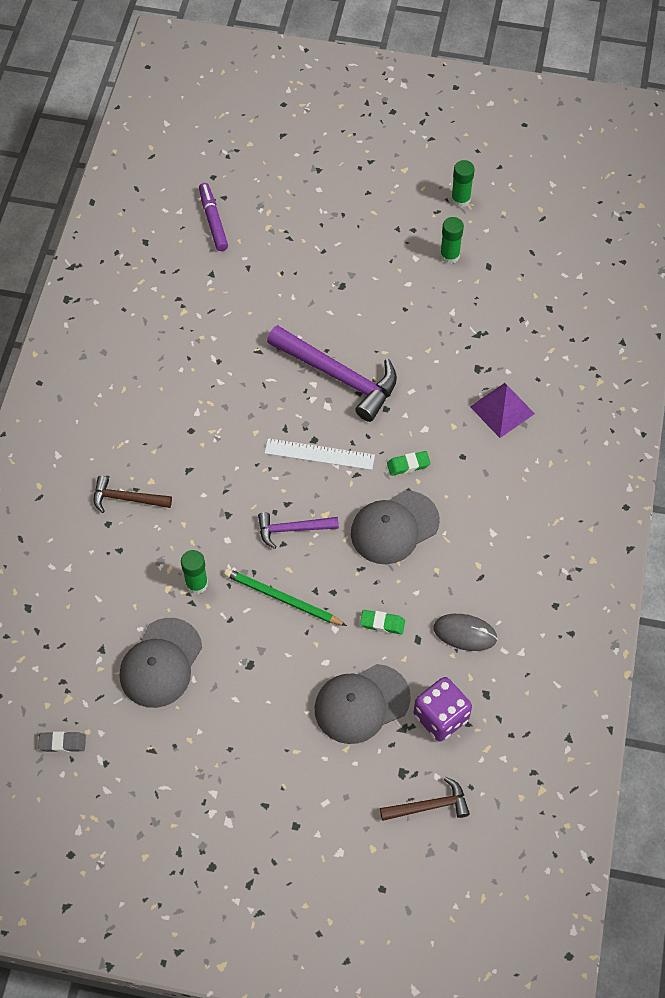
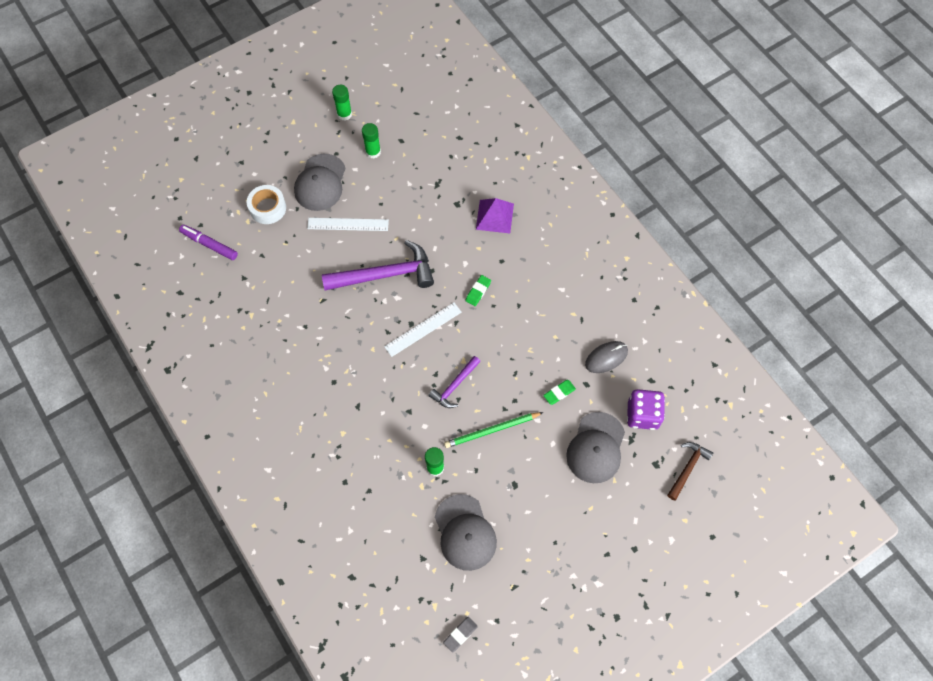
camera: 45 degrees left, 5 degrees up
brown hammer [94,476,172,513] -> none
grey cap [351,491,440,564] -> grey cap moved to [294,154,346,211]
none -> white tape [247,185,286,224]
none -> white ruler [307,218,389,231]

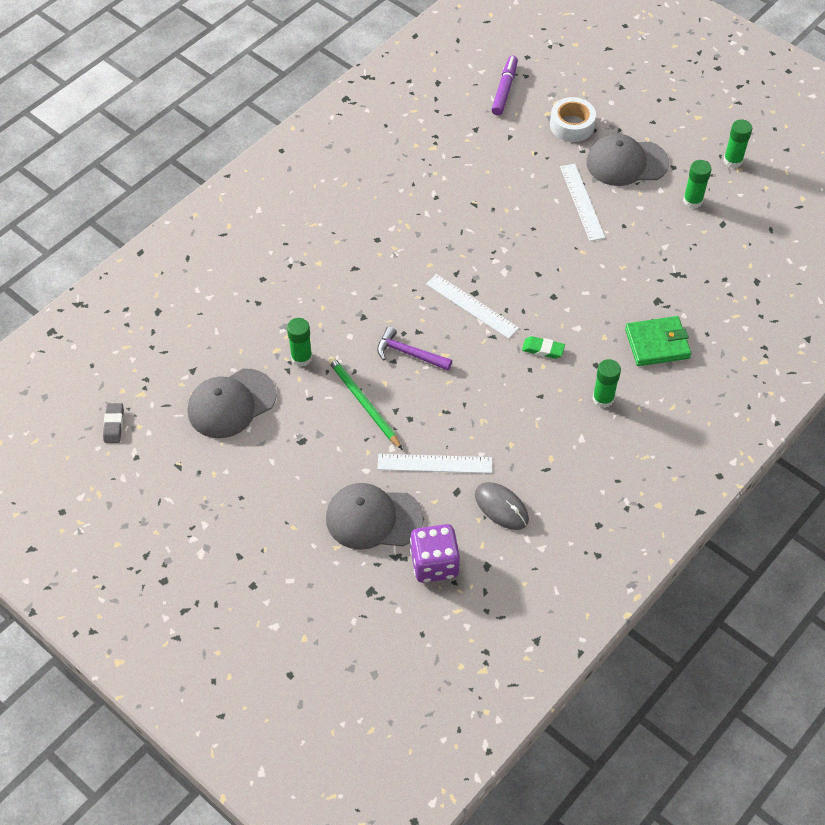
camera: 75 degrees right, 10 degrees down
purple hammer [322,240,434,290] -> none
grey eraser [443,617,478,653] -> grey eraser turned 60 degrees clockwise [103,403,124,443]
purple pyramid [476,198,514,233] -> green wallet [625,316,691,366]
green eraser [543,380,576,405] -> white ruler [378,454,492,473]
brown hammer [667,442,713,501] -> none
none -> green glue stick [592,359,621,408]

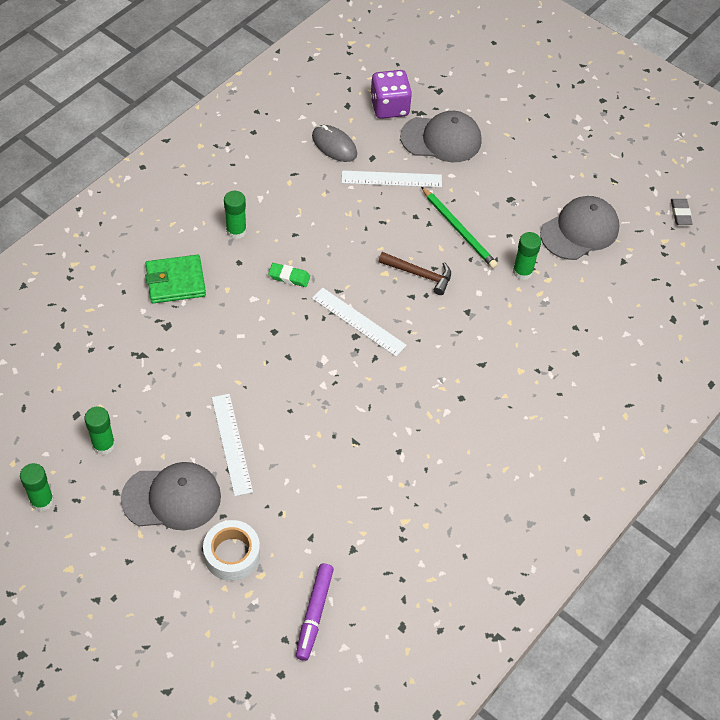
camera: 175 degrees right, 0 degrees up
purple hammer [377,326,452,371] -> brown hammer [378,252,451,295]

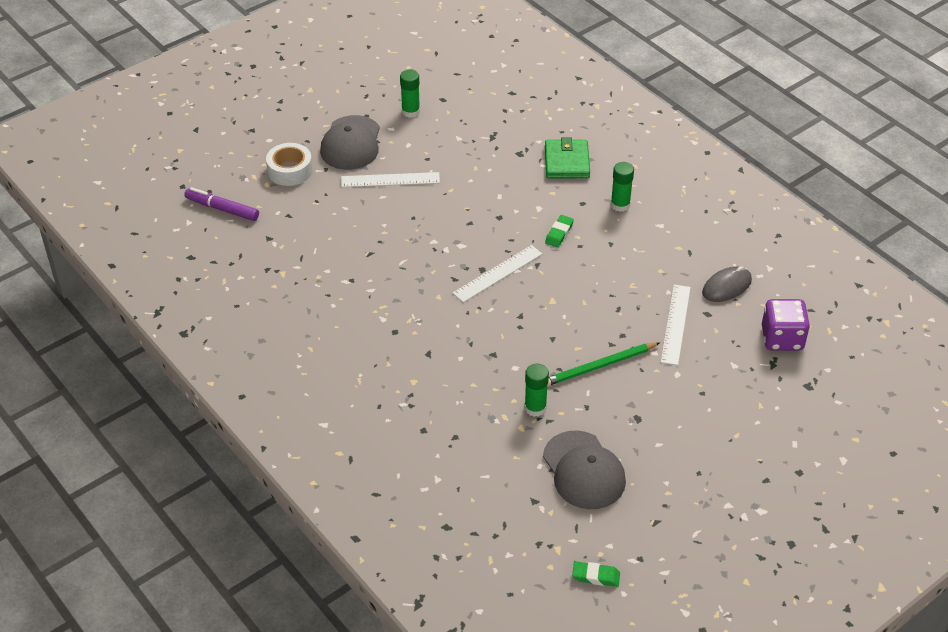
camera: 105 degrees right, 10 degrees down
green glue stick [20,463,54,512] -> none
brown hammer [378,252,451,295] -> none
grey cap [400,111,482,162] -> none
grey eraser [671,199,692,225] -> green eraser [572,561,620,587]

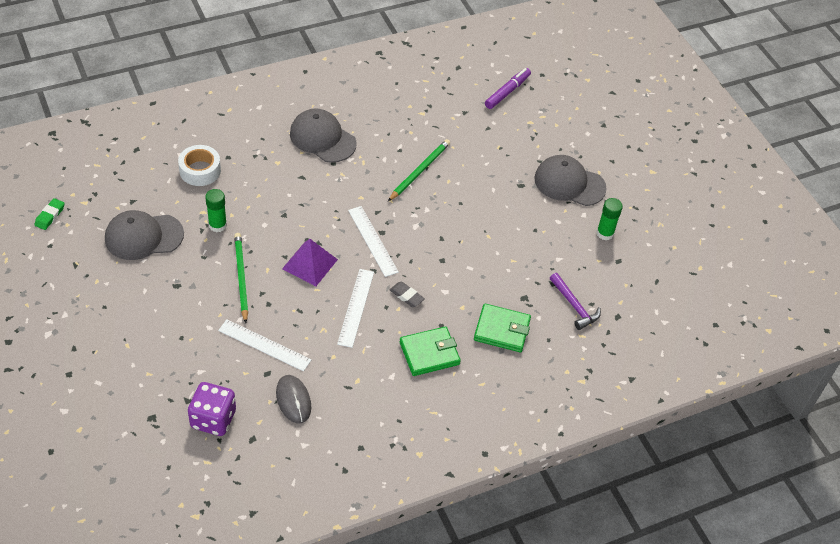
camera: 100 degrees right, 5 degrees up
white tape [266,143,313,186] -> white tape moved to [178,145,221,186]
white ruler [341,172,440,187] -> white ruler moved to [337,269,374,348]
green eraser [545,215,574,248] -> grey eraser [390,282,425,307]
green glue stick [611,162,634,212] -> green wallet [400,327,461,376]
none -> purple pyramid [282,239,338,286]
none -> grey cap [290,108,357,163]
none -> green pencil [388,139,450,201]
none -> purple hammer [550,273,601,330]

